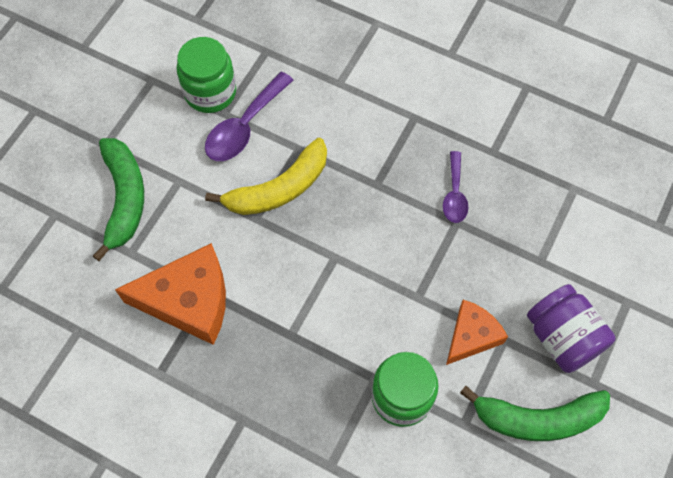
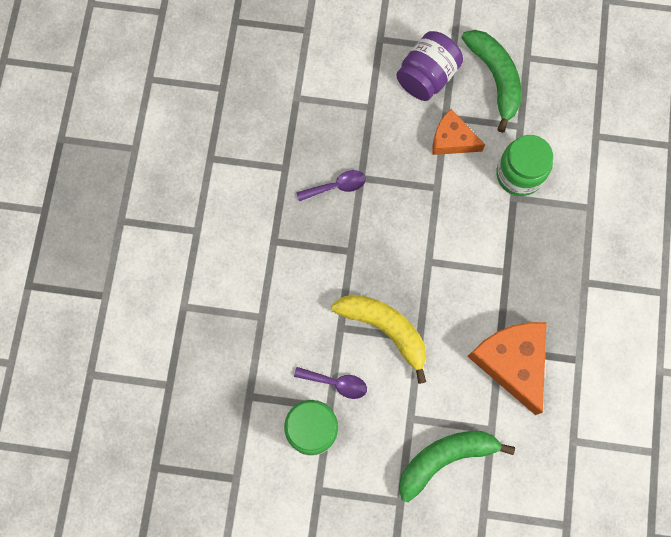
camera: 110 degrees left, 10 degrees up
purple spoon [205,72,293,161] -> purple spoon [294,367,367,399], size x0.64

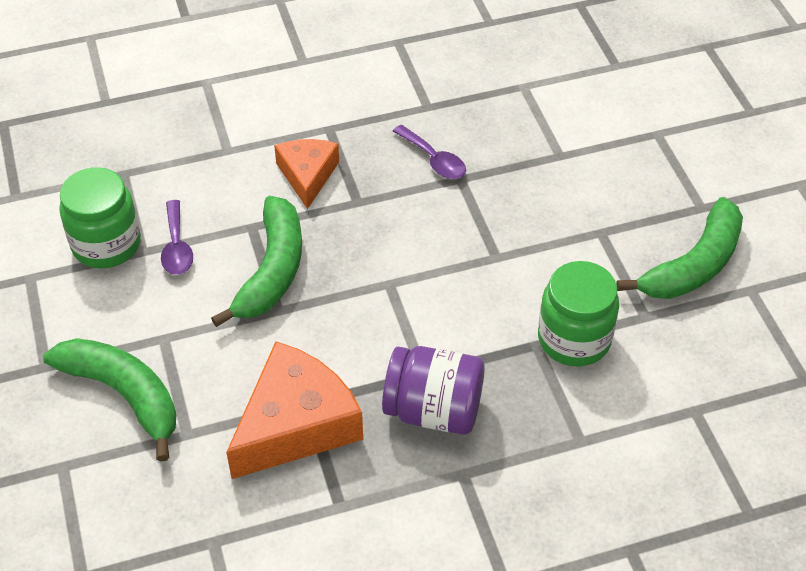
camera: 65 degrees right, 25 degrees down
yellow banana [331,294,426,384] -> green banana [211,196,302,327]
purple jar [396,31,463,101] -> purple jar moved to [382,346,485,435]
orange cheese [432,109,485,155] -> orange cheese moved to [274,139,339,209]

